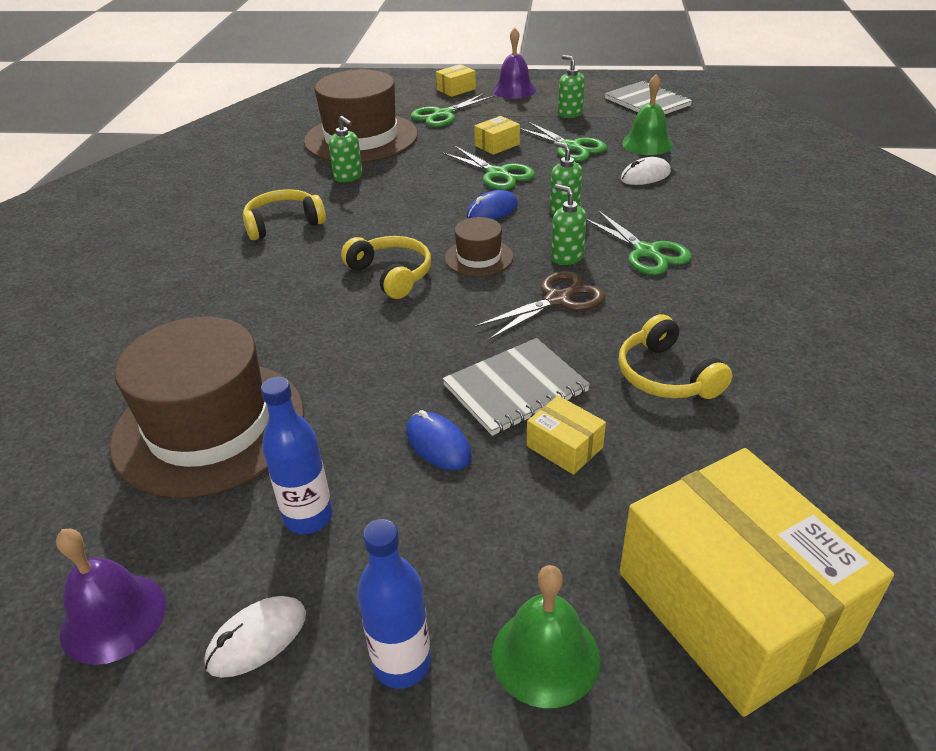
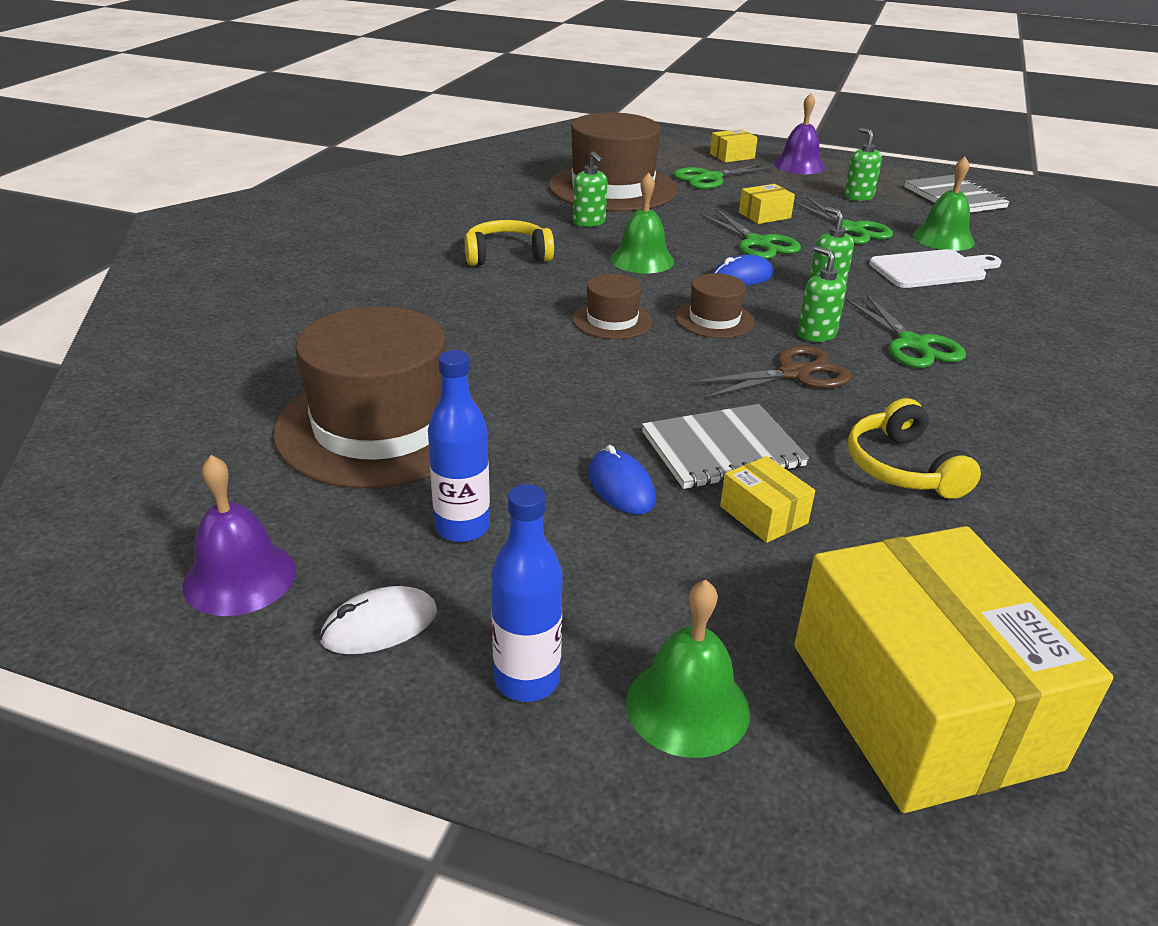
camera: 10 degrees right, 5 degrees down
yellow headphones [341,236,431,299] -> brown hat [573,274,652,339]
white mouse [621,157,671,185] -> white cutting board [869,249,1001,288]
none -> green bell [610,172,674,273]

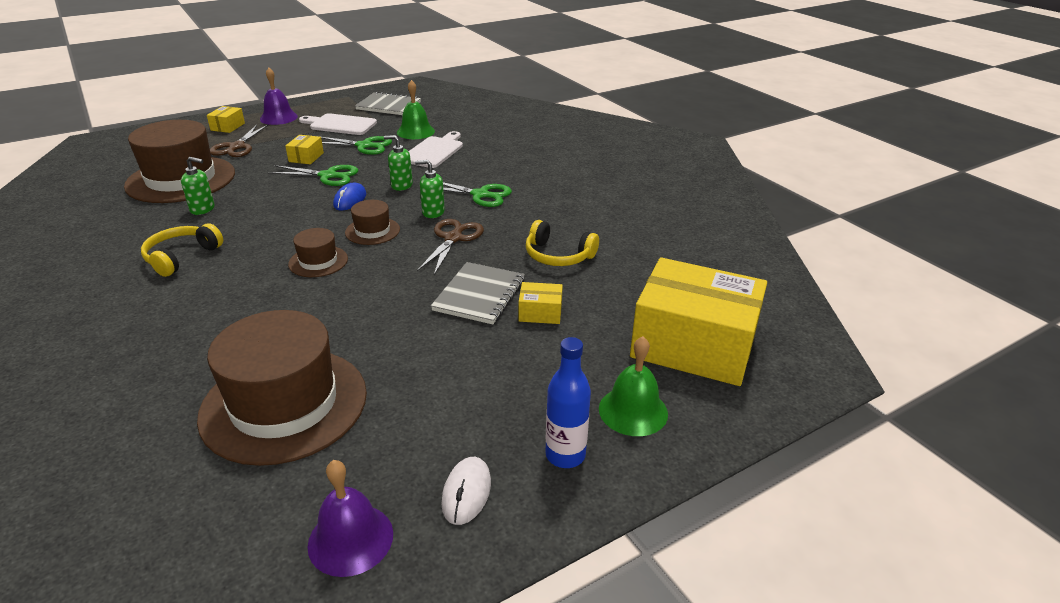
camera: 50 degrees left, 0 degrees up
blue bottle [428,350,490,542] -> none
blue mouse [588,445,656,515] -> none
green bell [610,172,674,273] -> none
green scissors [674,163,775,189] -> brown scissors [210,124,269,157]
green soap dispenser [844,128,882,201] -> white cutting board [299,113,377,135]

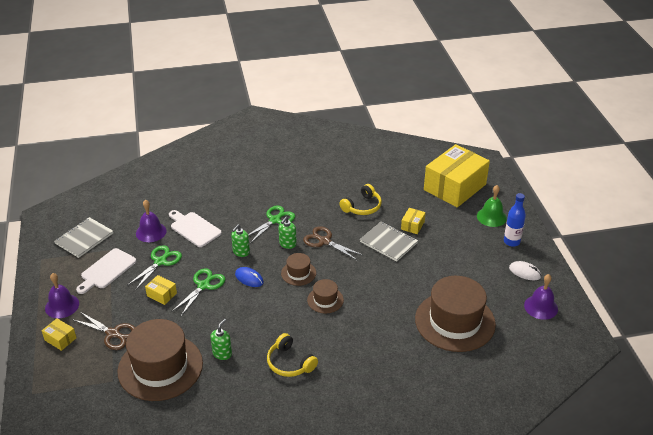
camera: 70 degrees left, 5 degrees up
green bell [397,80,435,139] -> purple bell [136,200,167,242]

